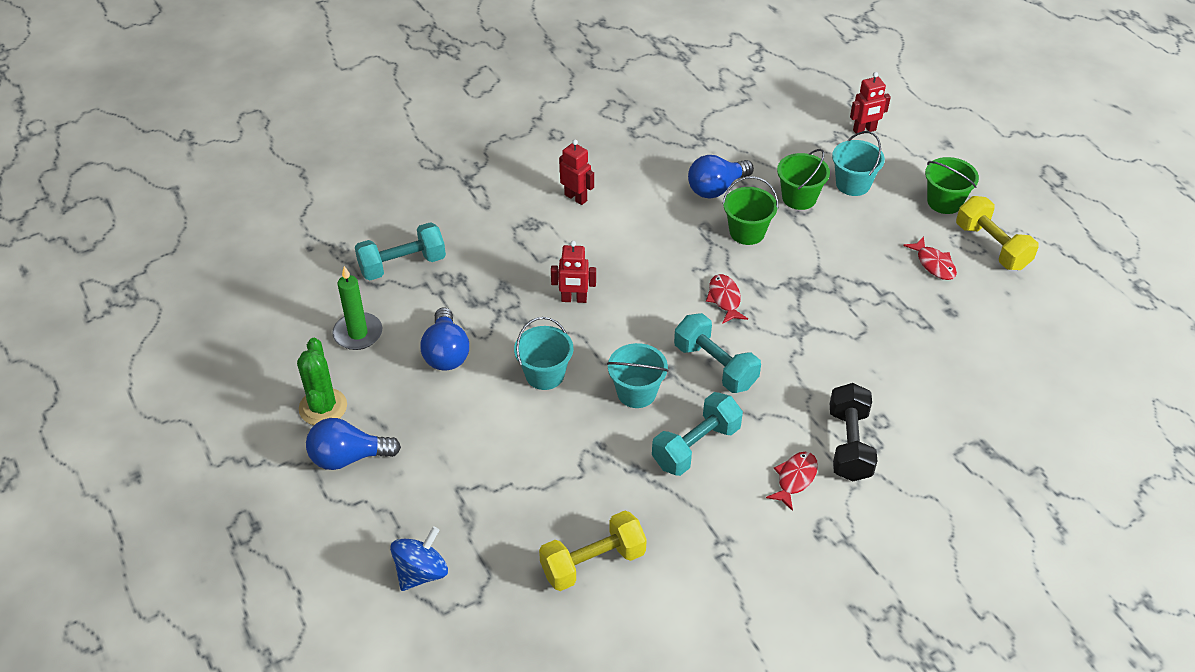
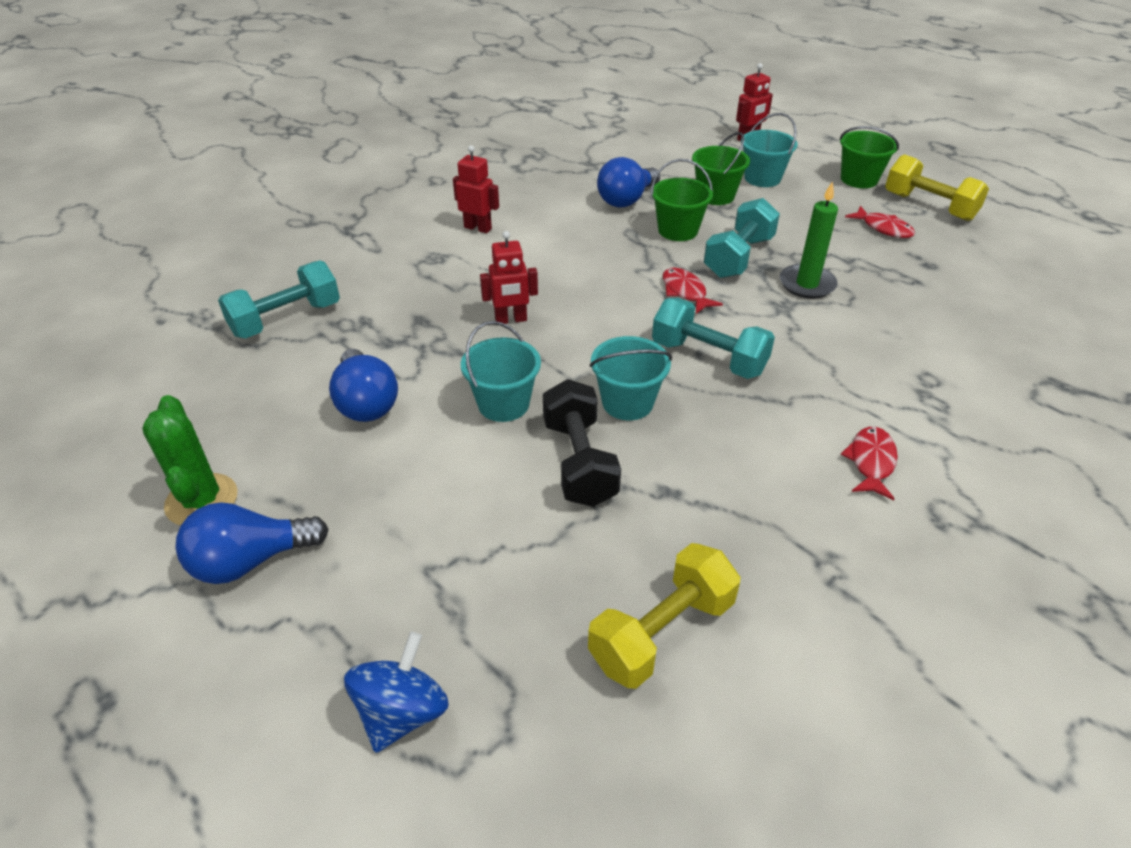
camera: 15 degrees left, 5 degrees down
green candle [332,266,382,350] -> green candle moved to [780,181,838,299]
turquoise dumbbell [652,392,743,476] -> turquoise dumbbell moved to [704,198,780,278]
black dumbbell [830,383,877,481] -> black dumbbell moved to [543,379,621,507]

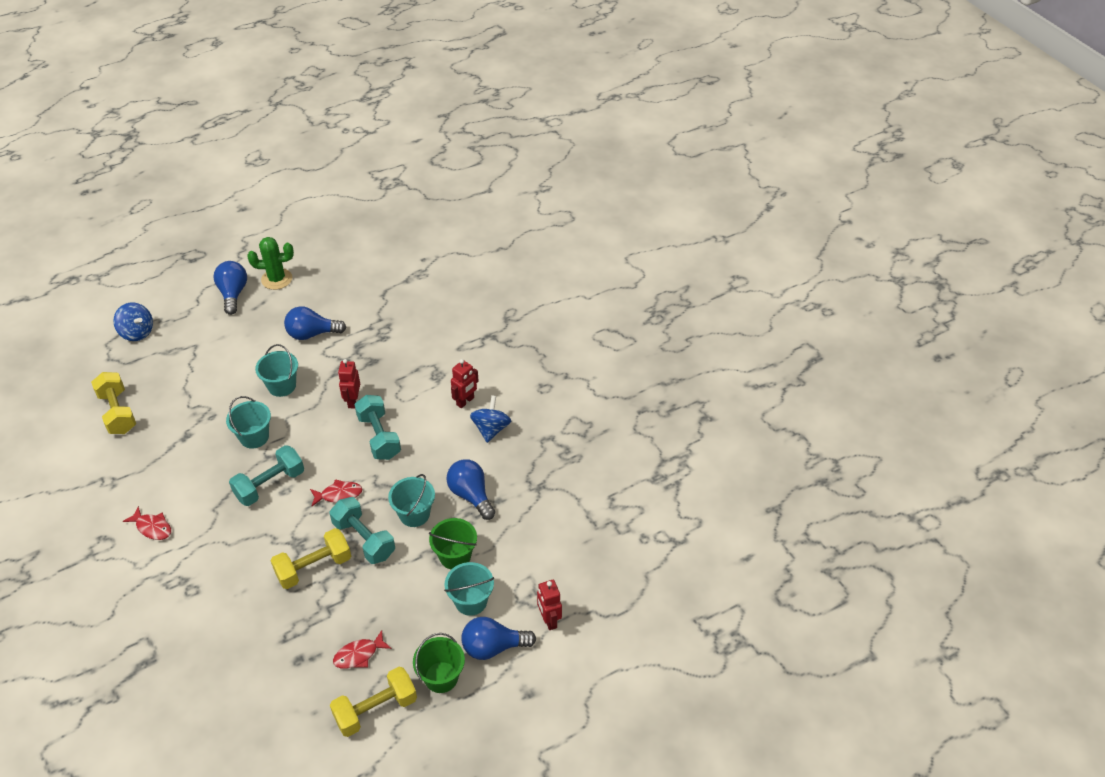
camera: 105 degrees right, 5 degrees up
turquoise dumbbell [218,261,340,338] -> turquoise dumbbell moved to [354,395,401,460]
black dumbbell [543,379,621,507] -> none
green bucket [651,159,713,241] -> turquoise bucket [388,474,435,527]
green candle [780,181,838,299] -> yellow dumbbell [271,528,351,589]
none -> blue light bulb [461,617,536,660]
none -> blue spinning top [470,395,511,443]

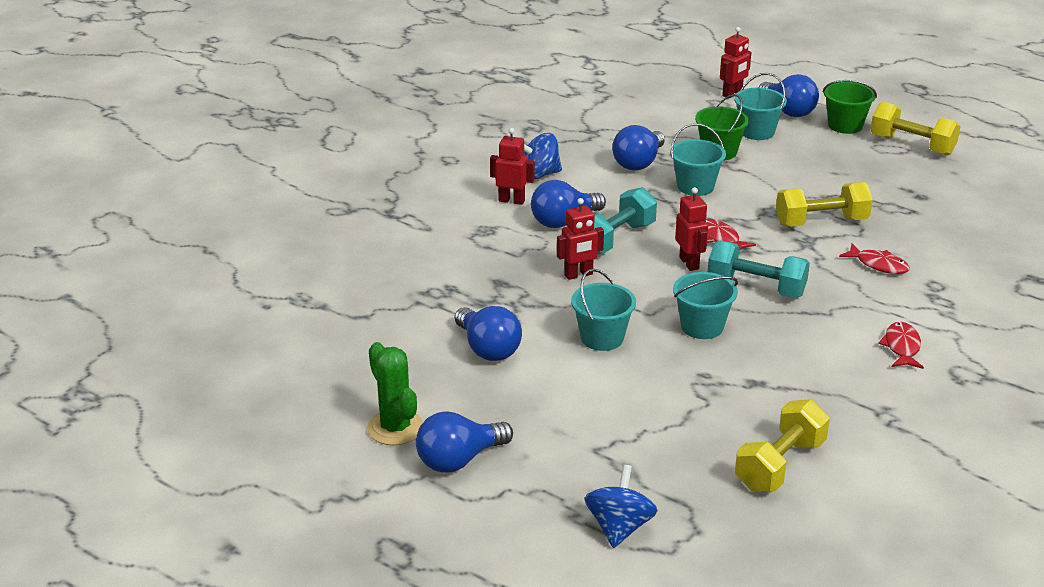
camera: 115 degrees left, 15 degrees down
yellow dumbbell [271,528,351,589] -> yellow dumbbell turned 45 degrees counterclockwise [776,182,873,227]
turquoise dumbbell [329,497,395,564] -> none
red fish [333,630,392,669] -> red fish moved to [839,244,910,274]
none -> blue light bulb [531,180,606,228]
none -> red robot [675,187,708,271]

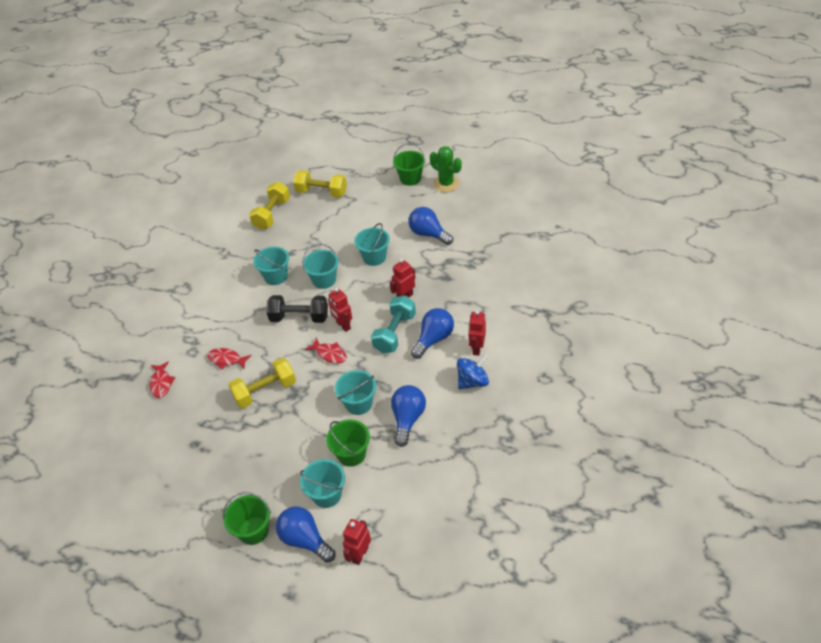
camera: 165 degrees right, 15 degrees up
blue light bulb [416,412,513,473] -> green bucket [393,143,426,186]
red robot [490,128,535,205] -> red robot turned 105 degrees clockwise [469,310,486,356]
blue spinning top [585,465,658,548] -> none
turquoise dumbbell [708,241,810,298] -> black dumbbell [266,295,328,323]
yellow dumbbell [870,102,961,156] -> yellow dumbbell moved to [293,170,347,198]
red fish [878,322,924,369] -> red fish moved to [150,361,175,398]
none -> turquoise bucket [253,247,289,285]

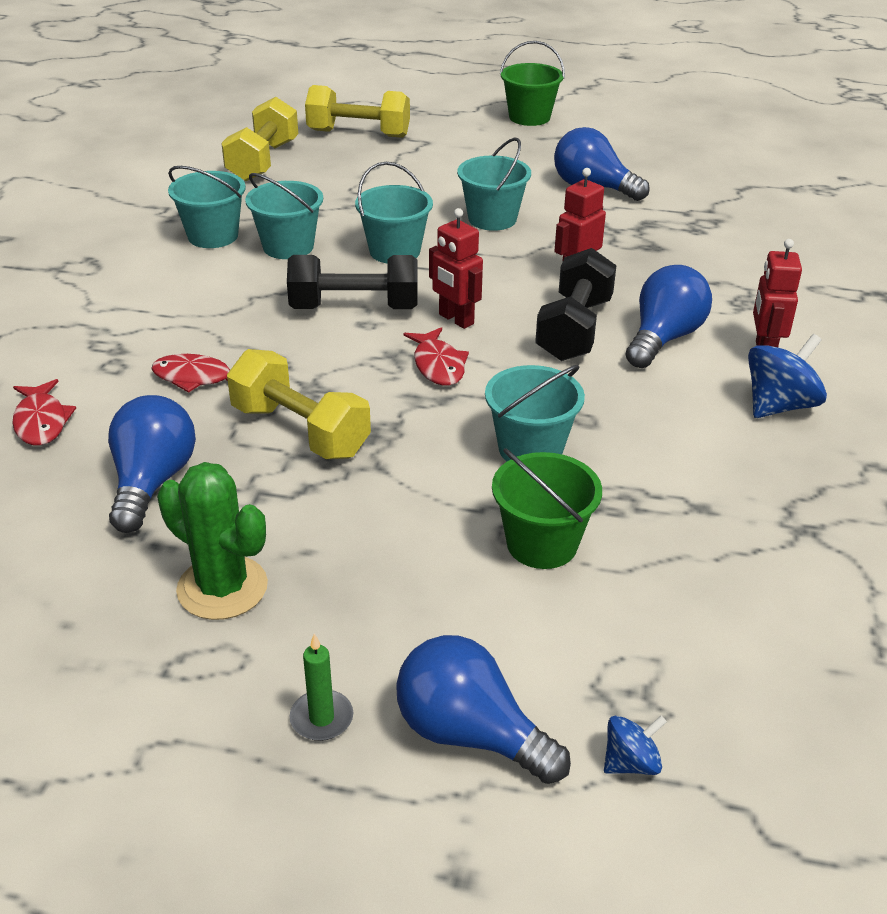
camera: 10 degrees left, 10 degrees down
green bucket [223,492,271,545] -> green candle [290,633,353,741]
yellow dumbbell [229,358,296,408] -> yellow dumbbell turned 75 degrees clockwise [227,349,371,459]
turquoise bucket [300,459,345,508] -> turquoise bucket moved to [168,166,246,248]
red fish [305,337,347,364] -> red fish turned 45 degrees clockwise [404,327,469,386]
red robot [343,519,371,565] -> blue spinning top [604,716,667,775]
turquoise dumbbell [371,296,416,353] -> black dumbbell [535,248,617,361]
blue light bulb [391,385,426,447] -> blue light bulb moved to [108,395,196,533]
green cactus [430,146,462,192] -> green cactus moved to [157,462,268,620]

